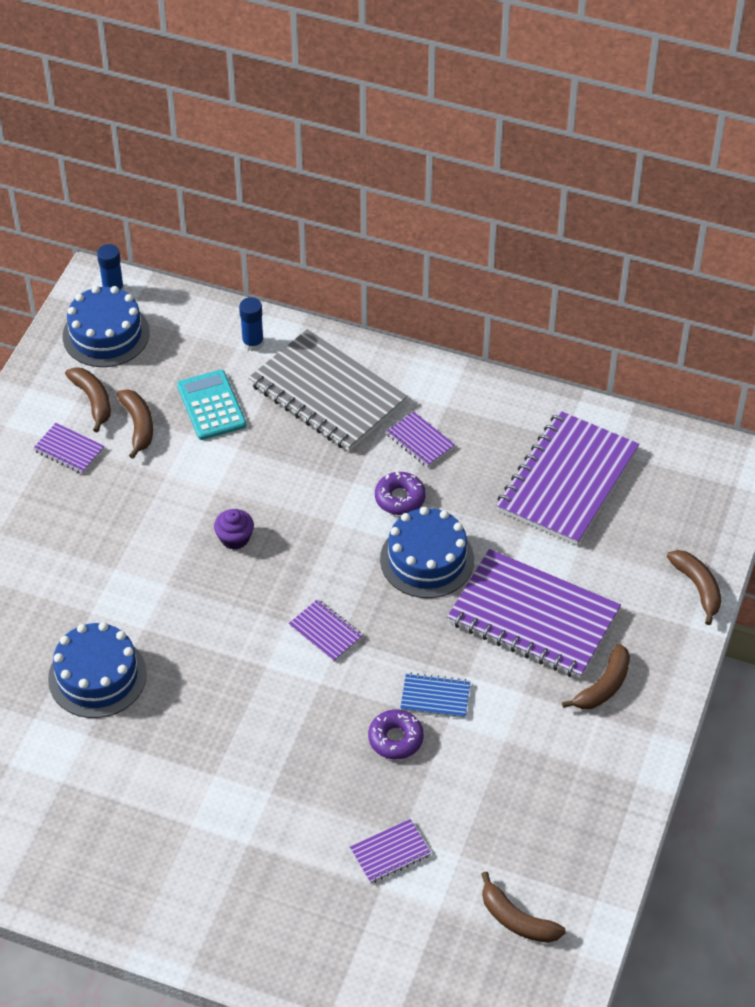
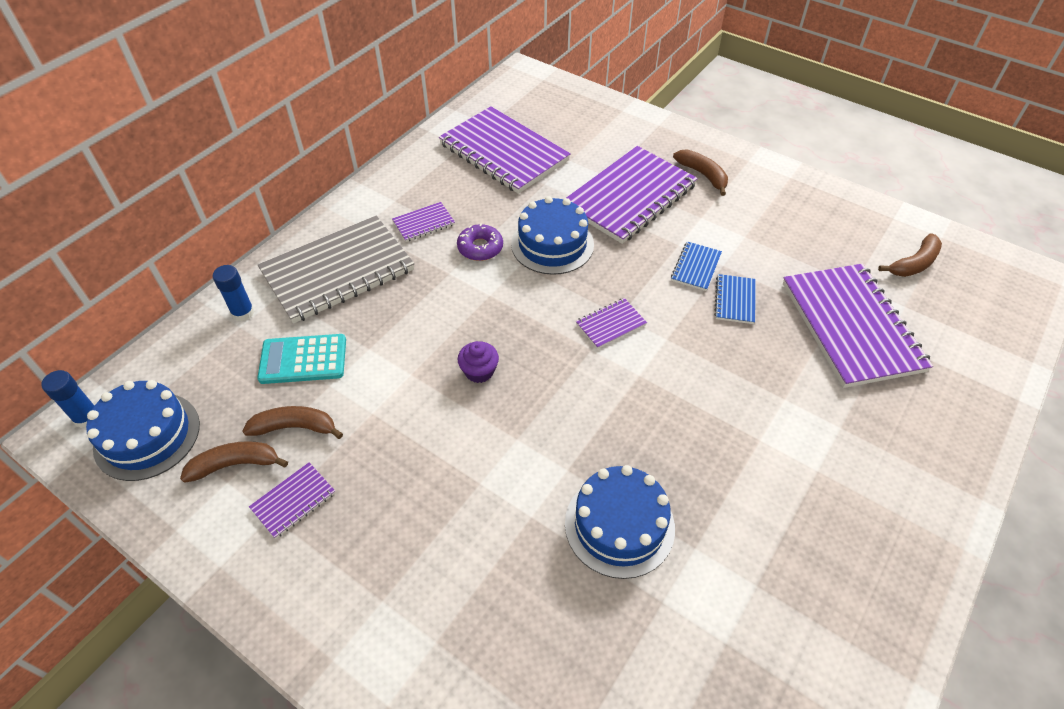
camera: 75 degrees left, 0 degrees up
purple notebook [350,819,431,884] -> purple notebook [783,264,933,388], size x2.31
purple donut [368,709,424,759] -> blue notebook [714,274,756,324]
brown banana [667,550,721,625] -> none

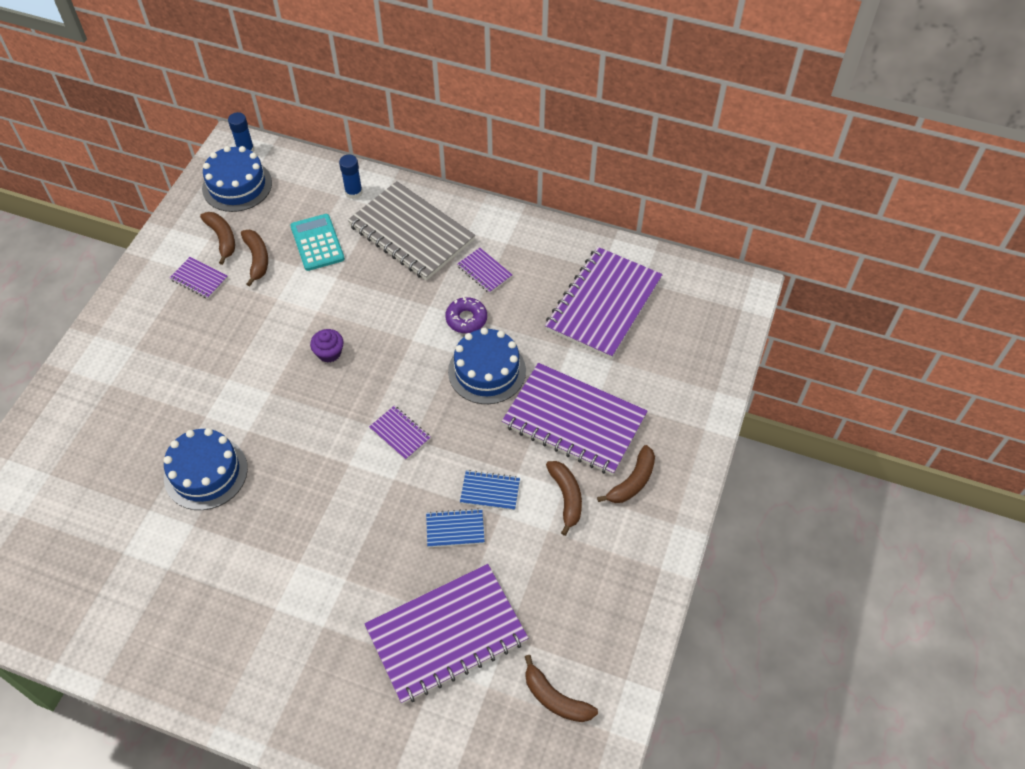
camera: 75 degrees right, 5 degrees up
none -> brown banana [546,461,582,536]

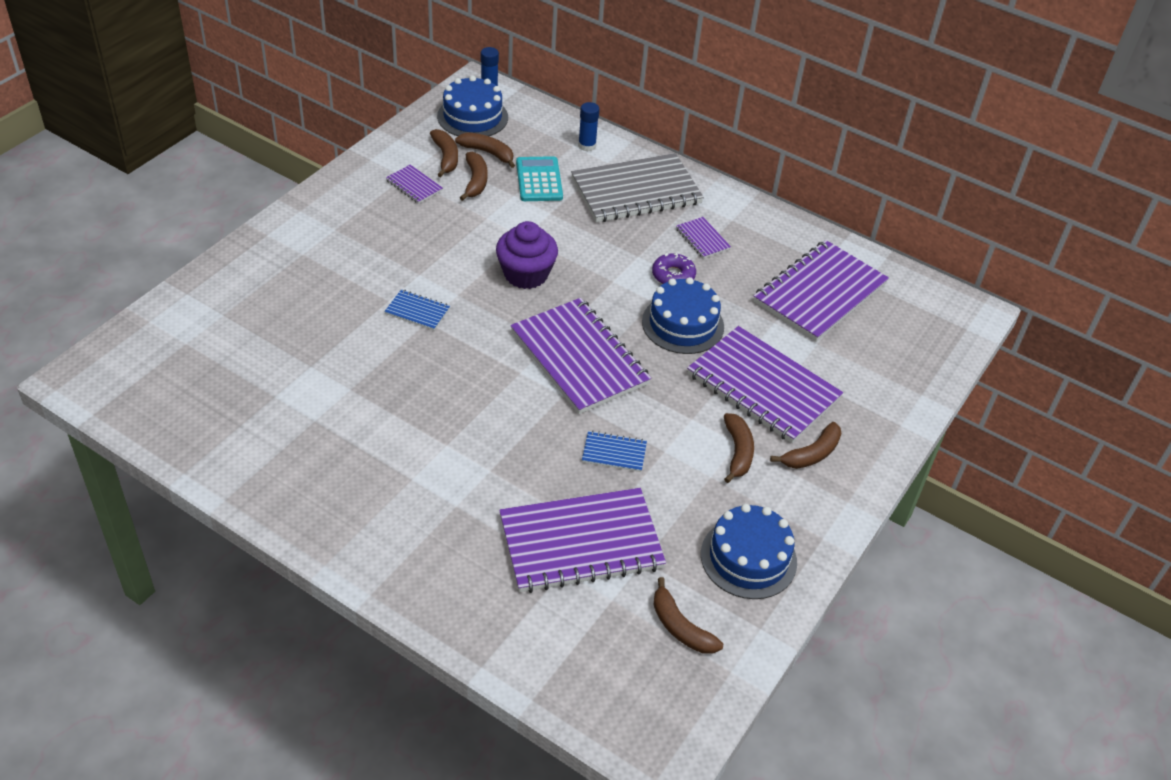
camera: 10 degrees right, 10 degrees down
blue cake [164,428,248,510] -> blue cake moved to [701,504,797,599]
purple cupcake [310,329,344,363] -> purple cupcake [496,221,558,289], size x1.79
grey notebook [347,181,475,281] -> grey notebook turned 75 degrees counterclockwise [571,153,704,222]
purple notebook [369,406,431,460] -> purple notebook [510,298,651,414], size x2.31
blue notebook [460,470,520,511] -> blue notebook moved to [384,289,450,330]
none -> brown banana [455,132,515,168]

